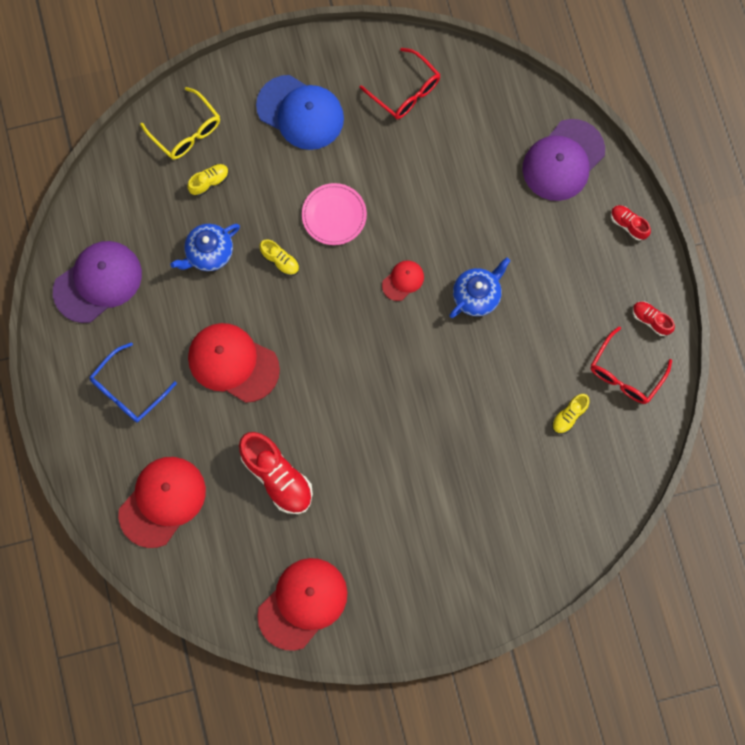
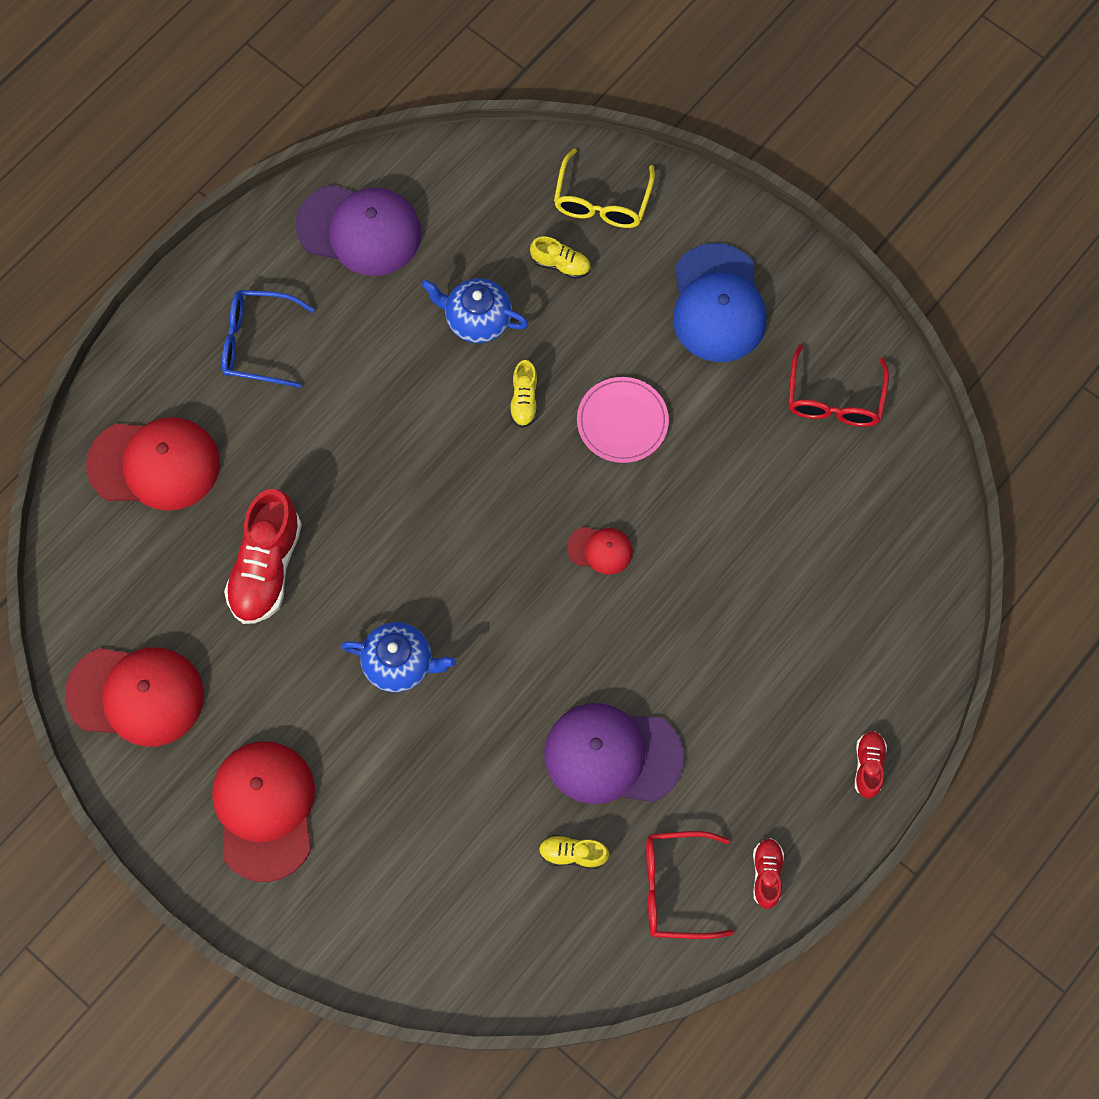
camera: 55 degrees right, 5 degrees down
red cap [188,323,280,403] -> red cap moved to [212,741,315,882]
blue teapot [449,257,510,318] -> blue teapot moved to [341,622,456,693]
purple cap [522,119,605,201] -> purple cap moved to [544,703,684,804]

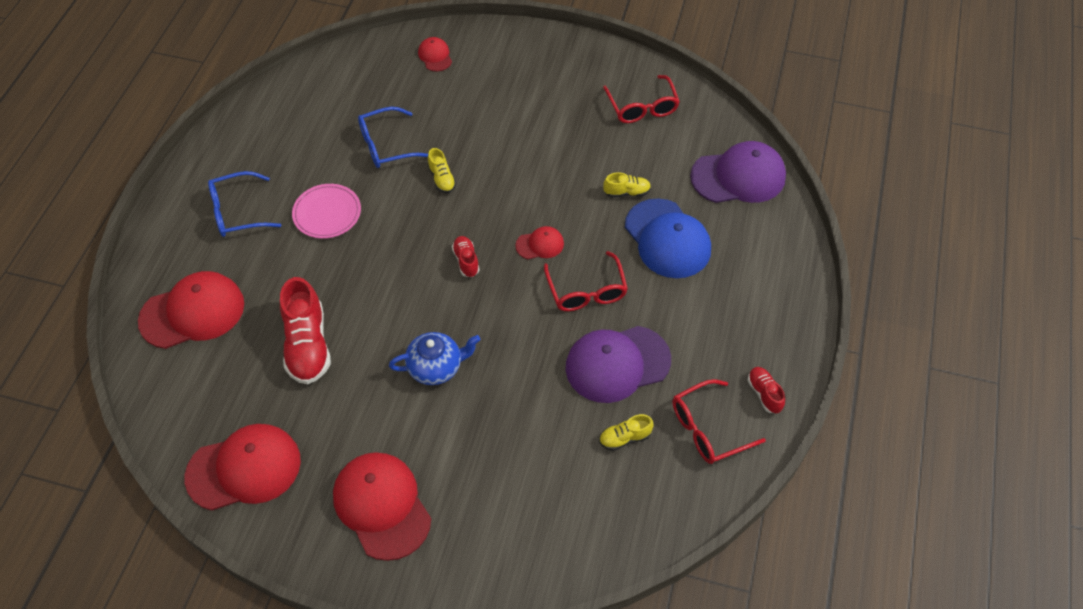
camera: 25 degrees left, 15 degrees down
purple cap [295,185,422,276] -> purple cap moved to [690,141,786,203]
blue teapot [421,278,528,343] -> blue glasses [358,107,428,168]
yellow shoe [530,237,591,279] -> yellow shoe moved to [603,173,651,198]
yellow glasses [554,149,655,228] -> red cap [418,37,452,71]
pink plate [577,377,669,463] -> pink plate moved to [292,184,361,239]
blue cap [673,243,766,362] -> blue cap moved to [625,198,711,278]
red shoe [855,731,887,799] -> red shoe moved to [452,236,480,277]
none -> red glasses [544,251,628,311]

